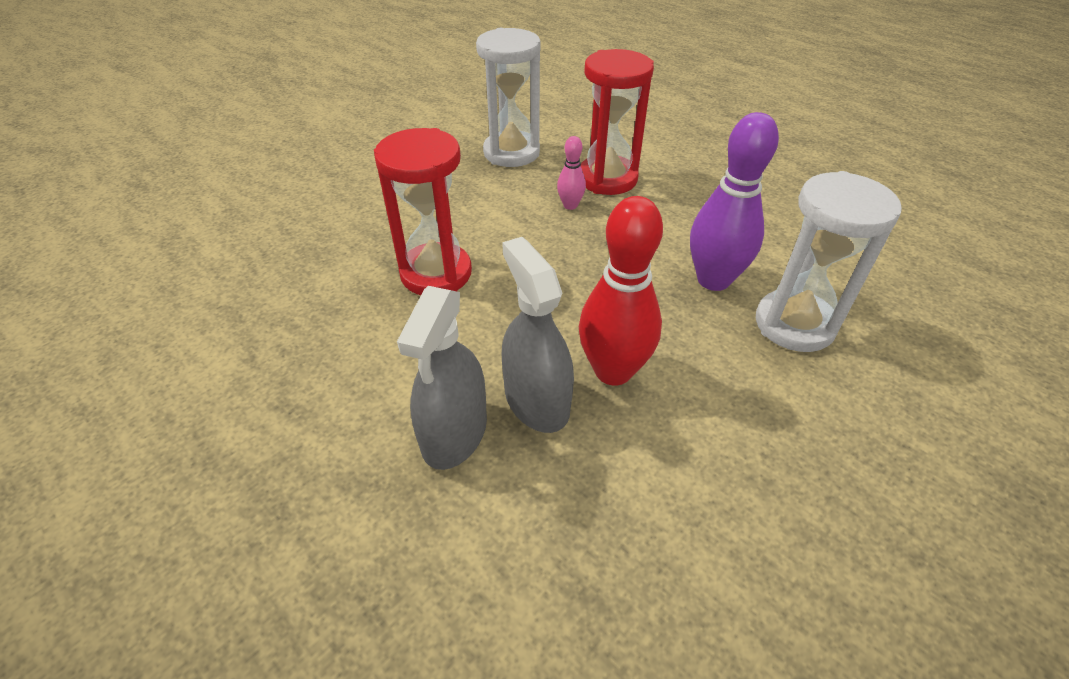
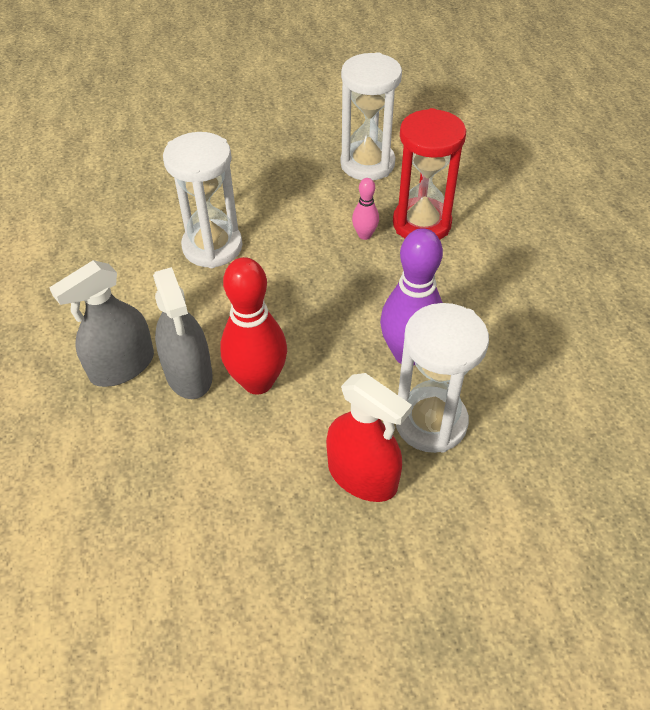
camera: 35 degrees right, 5 degrees up
red hourglass [374,128,472,295] -> white hourglass [163,132,242,268]
grey spray bottle [502,237,574,433] -> grey spray bottle turned 150 degrees clockwise [153,267,213,399]
none -> red spray bottle [326,373,412,502]

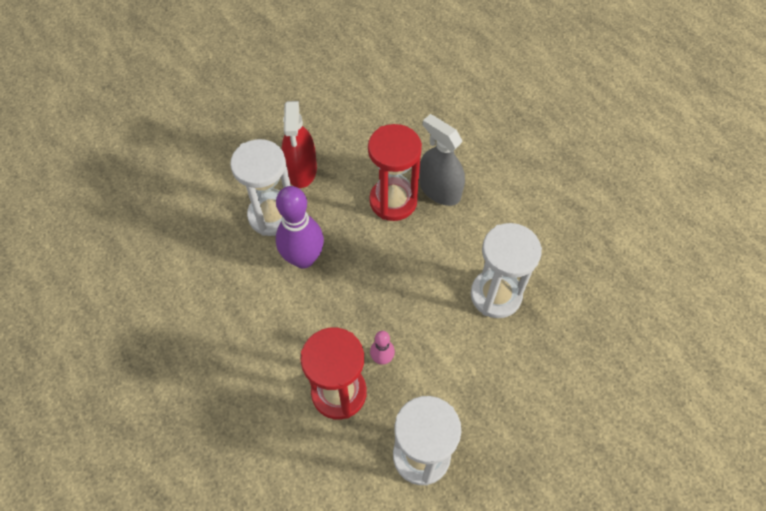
camera: 155 degrees right, 10 degrees up
grey spray bottle [49,260,154,387] -> none
red bowling pin [220,257,287,394] -> red hourglass [368,124,422,221]
red spray bottle [326,373,412,502] -> red spray bottle turned 105 degrees counterclockwise [281,101,317,188]

